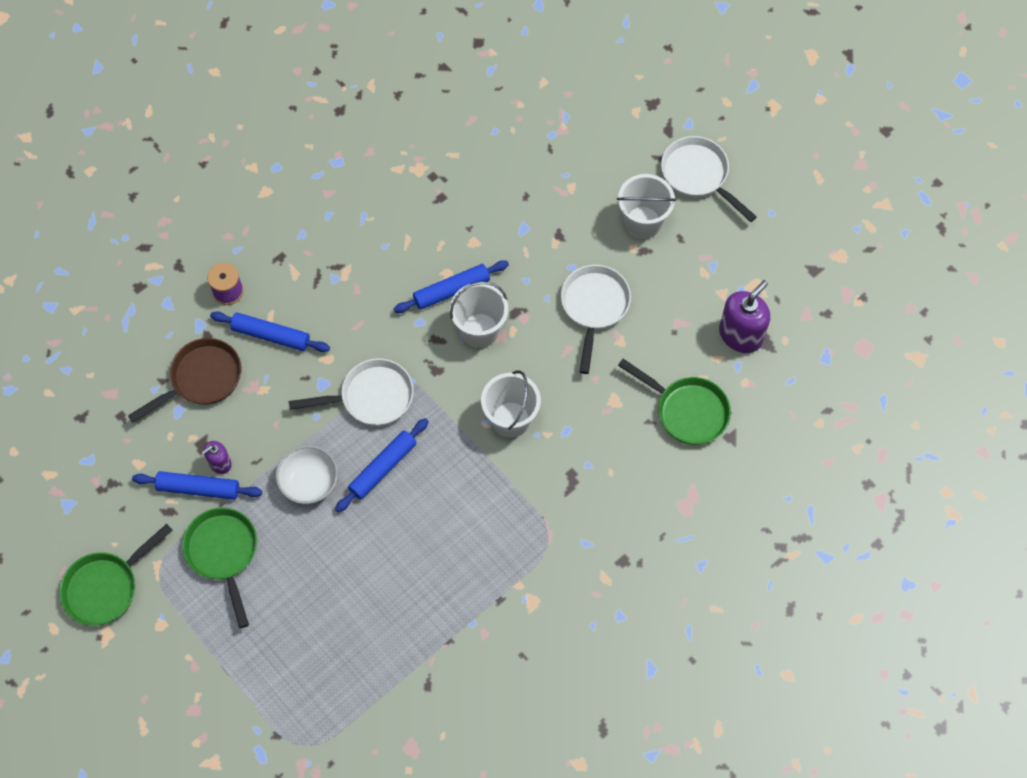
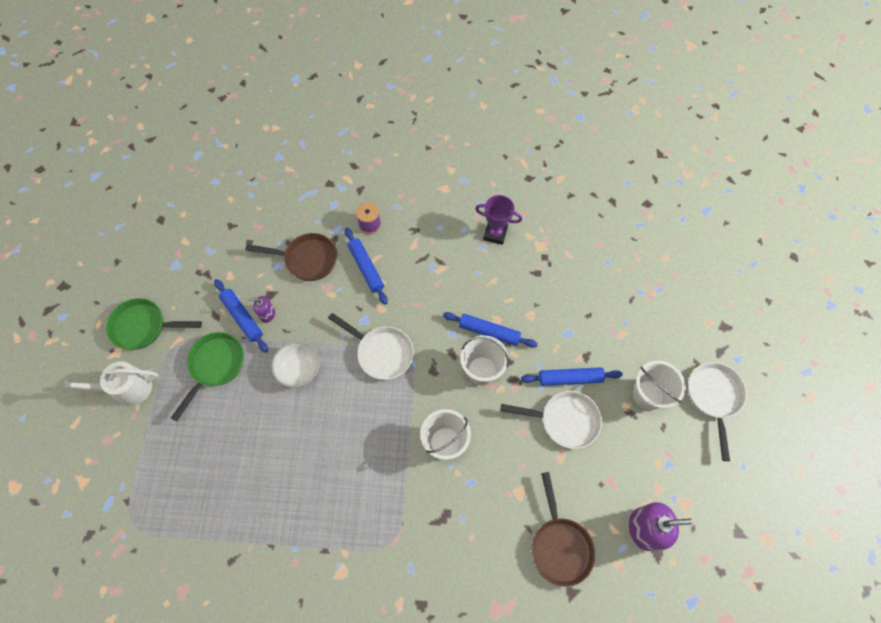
camera: 45 degrees right, 0 degrees up
blue rolling pin [335,418,429,513] -> blue rolling pin moved to [521,367,623,386]
white pan [561,265,631,374] -> white pan turned 45 degrees clockwise [500,391,602,449]
green pan [618,359,731,445] -> brown pan [532,472,595,587]
none -> white watering can [61,361,158,406]
none -> purple trophy [475,195,522,245]

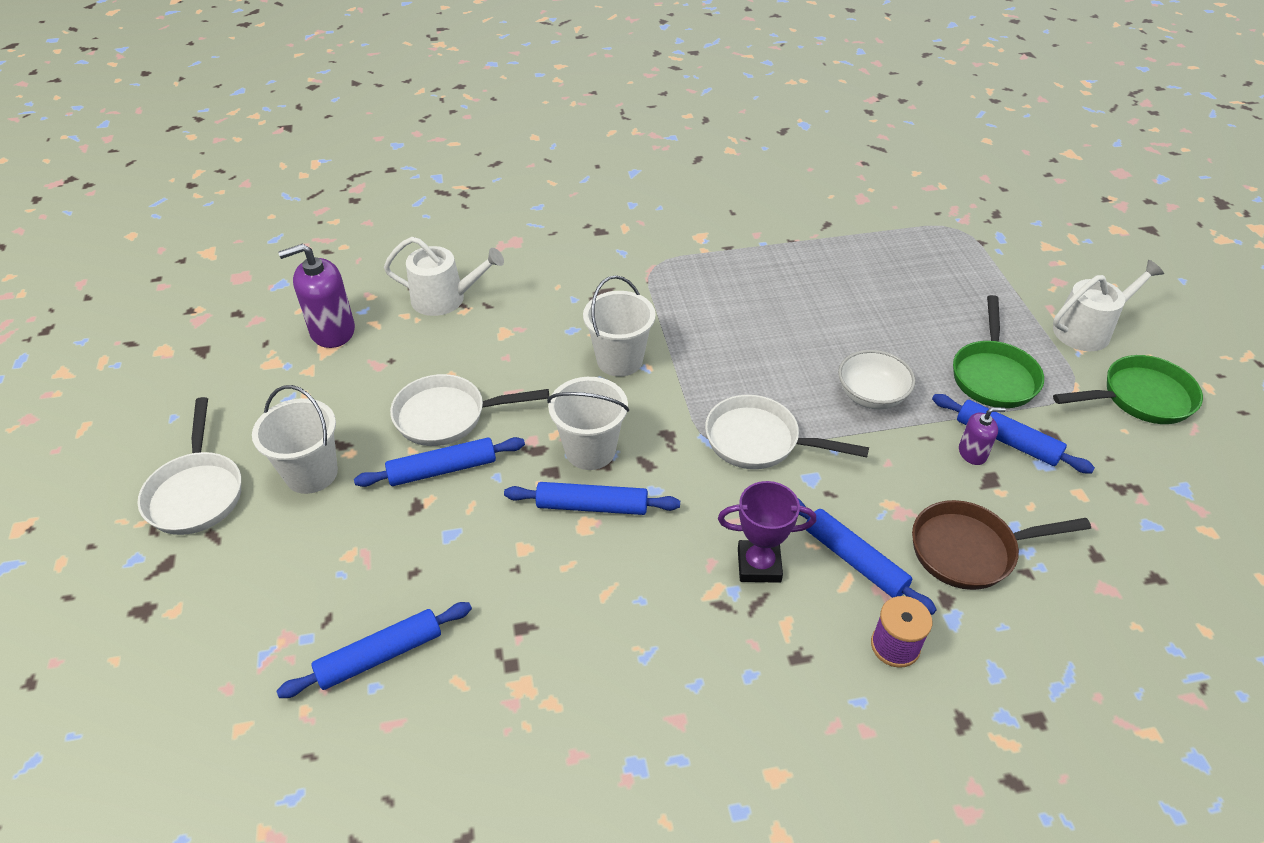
camera: 165 degrees right, 20 degrees down
purple trophy [475,195,522,245] -> purple trophy moved to [718,481,816,583]
brown pan [532,472,595,587] -> white watering can [384,237,504,316]
none -> blue rolling pin [276,602,472,698]

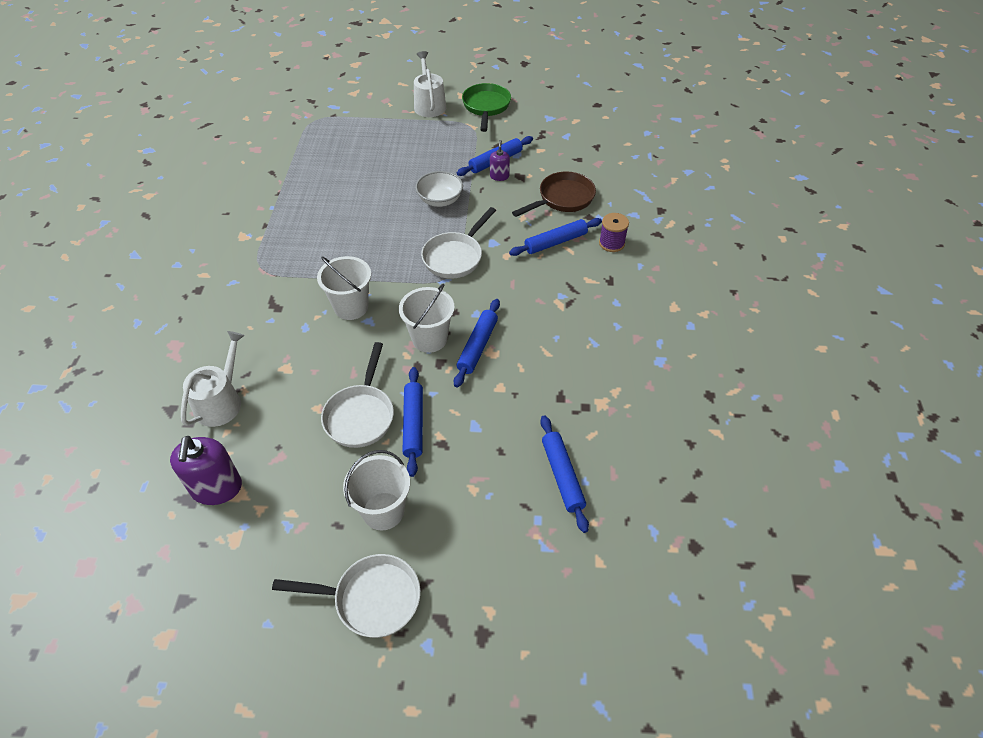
camera: 75 degrees left, 5 degrees up
purple trophy [718,481,816,583] -> none
brown pan [912,500,1091,590] -> brown pan turned 135 degrees counterclockwise [512,171,596,217]
green pan [953,295,1044,408] -> none

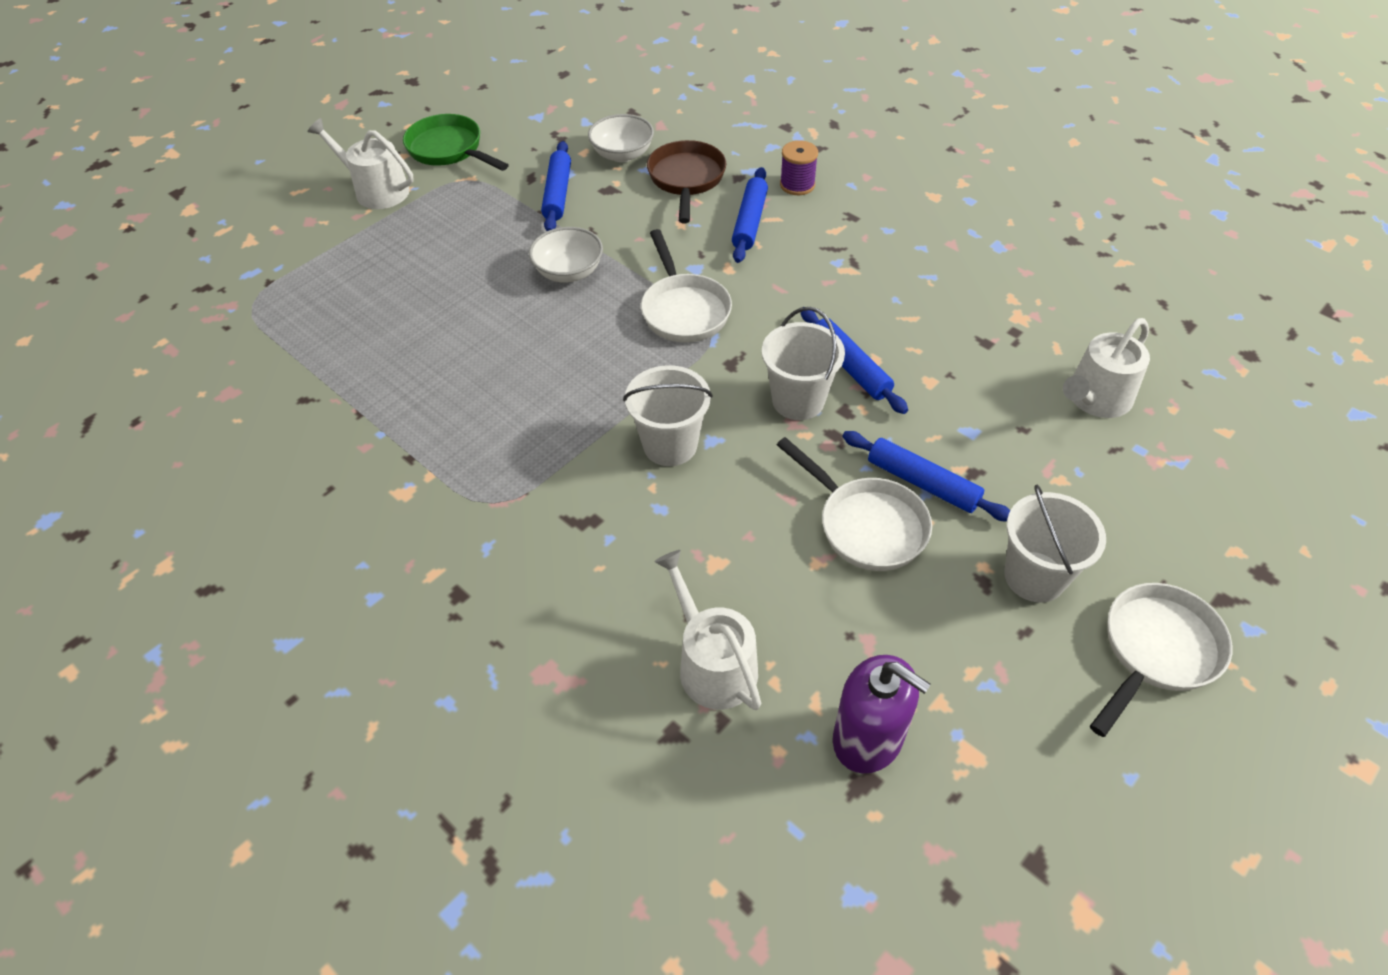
camera: 50 degrees left, 0 degrees up
purple soap dispenser [490,140,510,181] -> none
blue rolling pin [540,415,589,533] -> white watering can [1063,318,1150,418]
none -> white bowl [588,114,654,162]

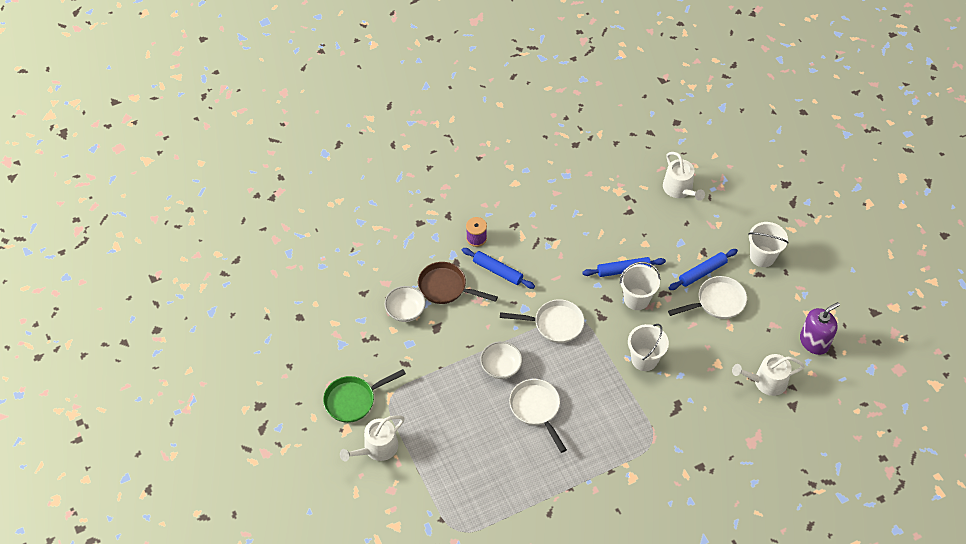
camera: 70 degrees left, 5 degrees up
blue rolling pin [541,141,571,231] -> none
white pan [1090,583,1232,737] -> white pan moved to [509,379,567,453]

